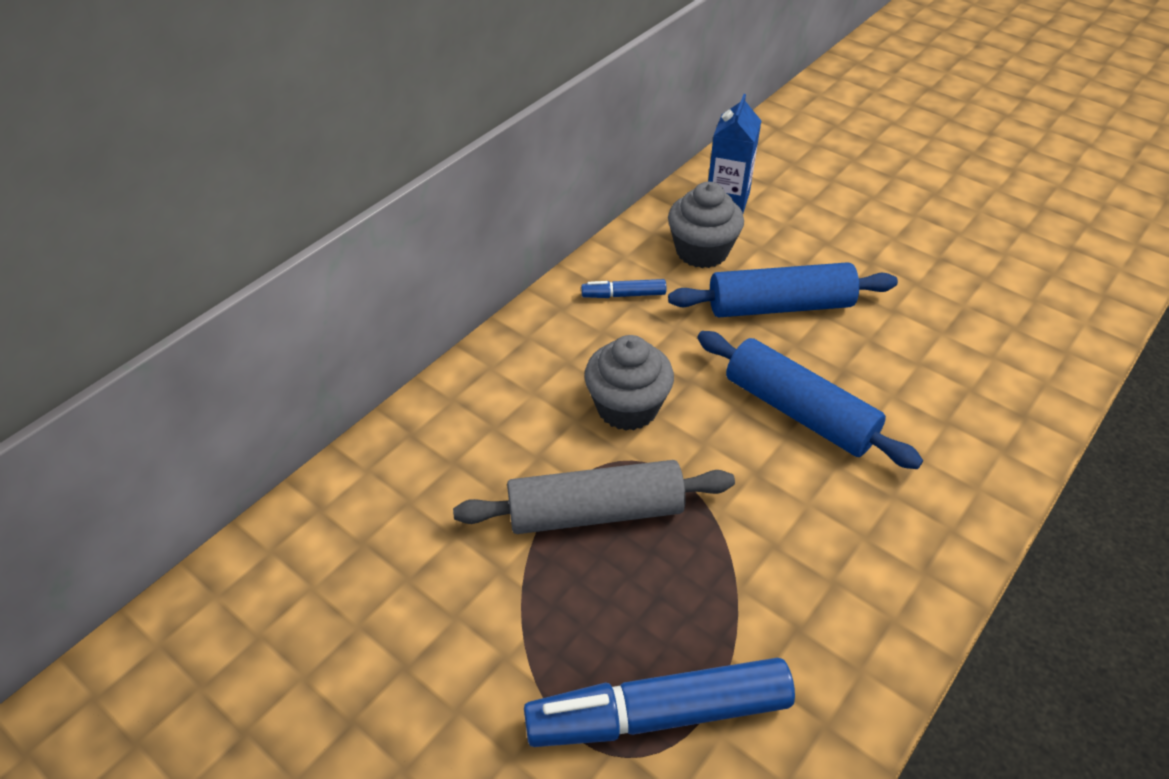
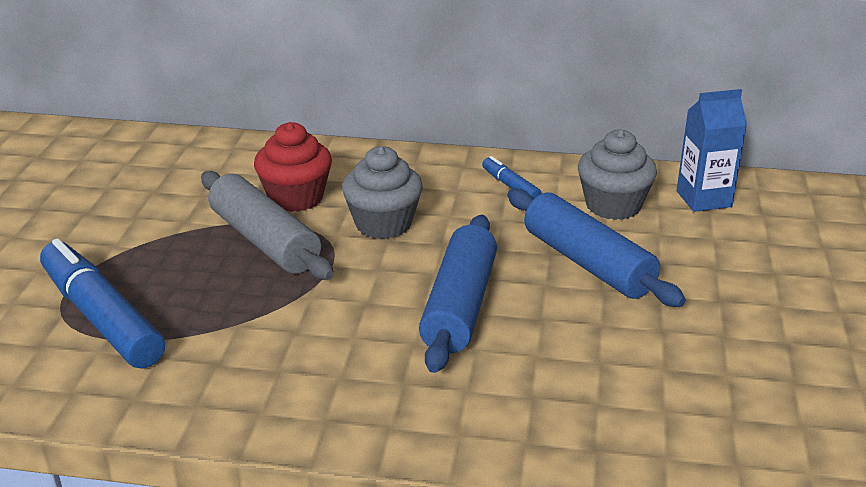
camera: 60 degrees right, 15 degrees down
none -> red cupcake [254,122,332,212]

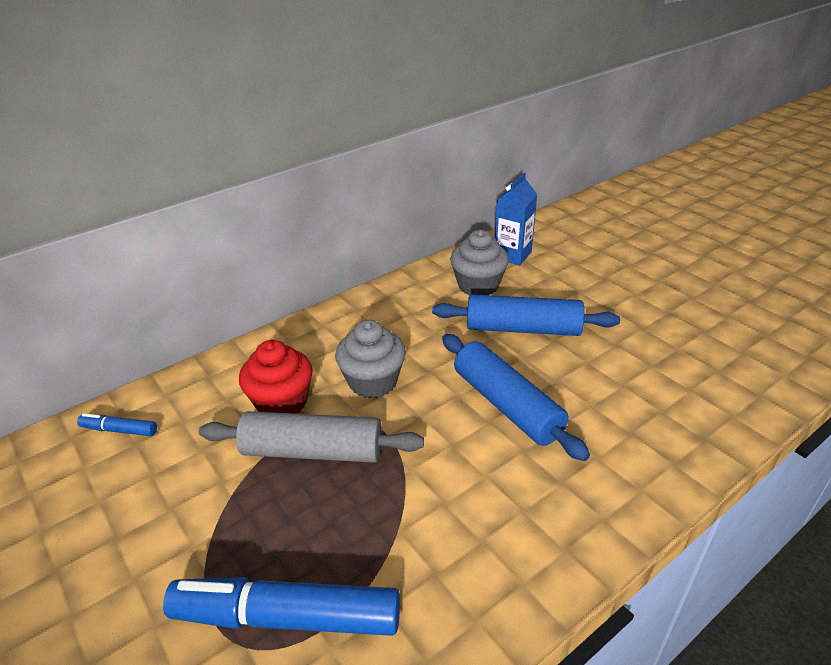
camera: 45 degrees left, 5 degrees up
blue marker [482,156,542,199] -> blue marker moved to [77,413,157,436]

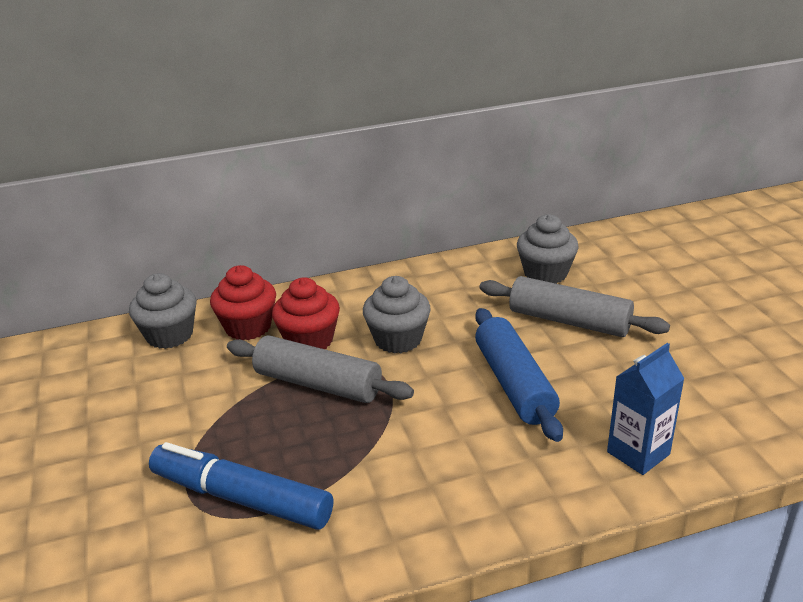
camera: 20 degrees right, 5 degrees down
blue marker [77,413,157,436] -> grey cupcake [129,273,197,349]
blue rolling pin [432,294,620,336] -> grey rolling pin [479,276,670,337]
blue carton [494,173,538,265] -> blue carton moved to [607,343,685,475]
none -> red cupcake [210,265,276,340]

